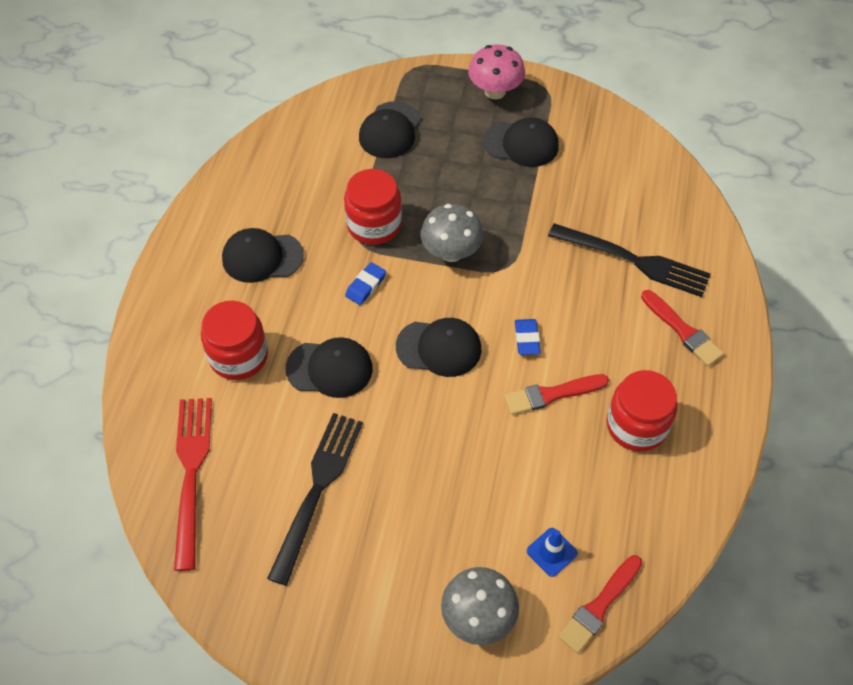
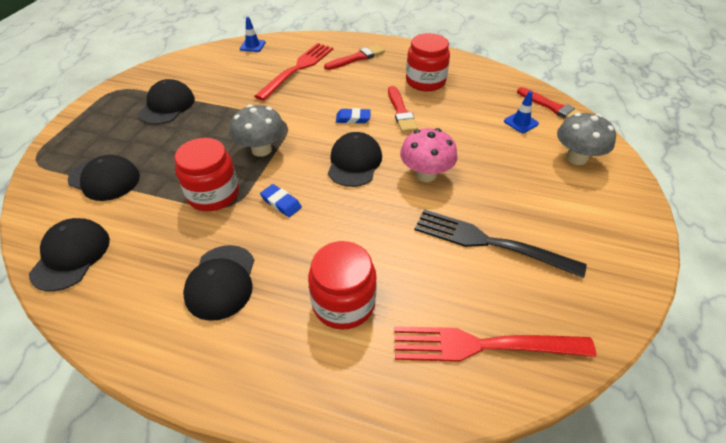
camera: 85 degrees left, 10 degrees down
black cap [285,337,373,398] -> black cap moved to [29,218,110,291]
pink mushroom [468,44,525,99] -> pink mushroom moved to [400,128,458,182]
black fork [548,223,711,297] -> red fork [254,43,333,101]
none -> blue traffic cone [240,17,266,52]

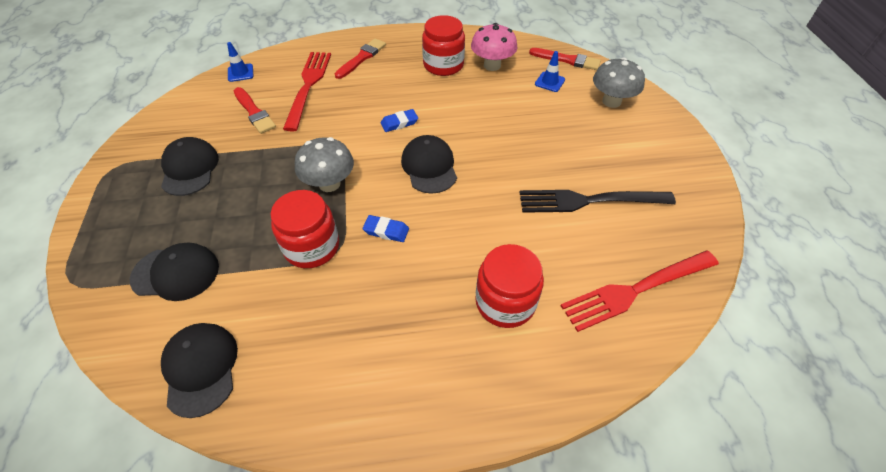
camera: 25 degrees left, 5 degrees up
black cap [183,245,254,321] -> none
red brush [388,86,418,133] -> red brush moved to [234,87,276,134]
pink mushroom [400,128,458,182] -> pink mushroom moved to [471,23,517,71]

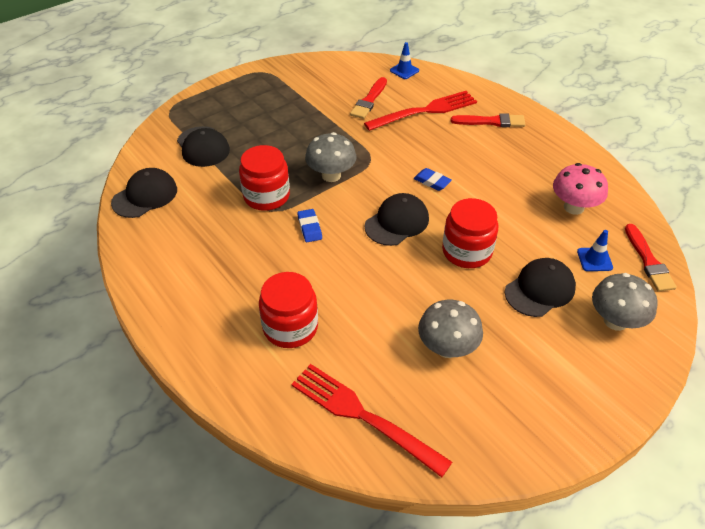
camera: 60 degrees right, 5 degrees down
black cap [161,137,219,196] -> black cap moved to [505,258,576,317]
red jar [422,15,465,76] -> red jar moved to [442,198,498,268]
black fork [519,190,676,213] -> grey mushroom [418,300,483,358]

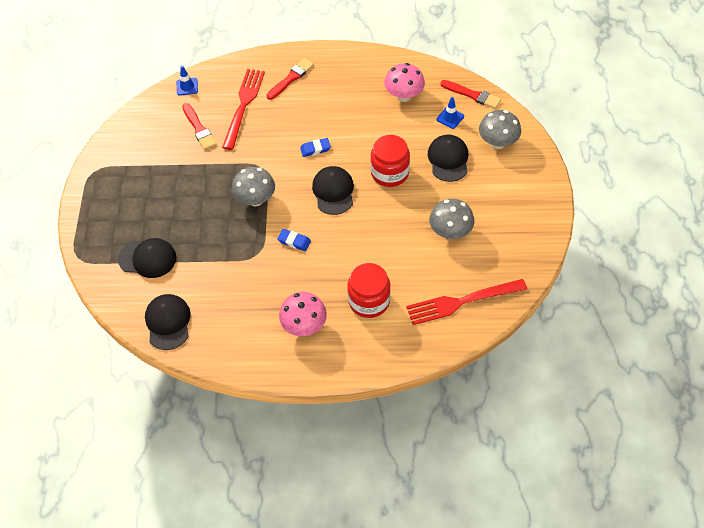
camera: 50 degrees left, 10 degrees up
red jar [239,145,290,211] -> none
none -> pink mushroom [279,292,327,336]

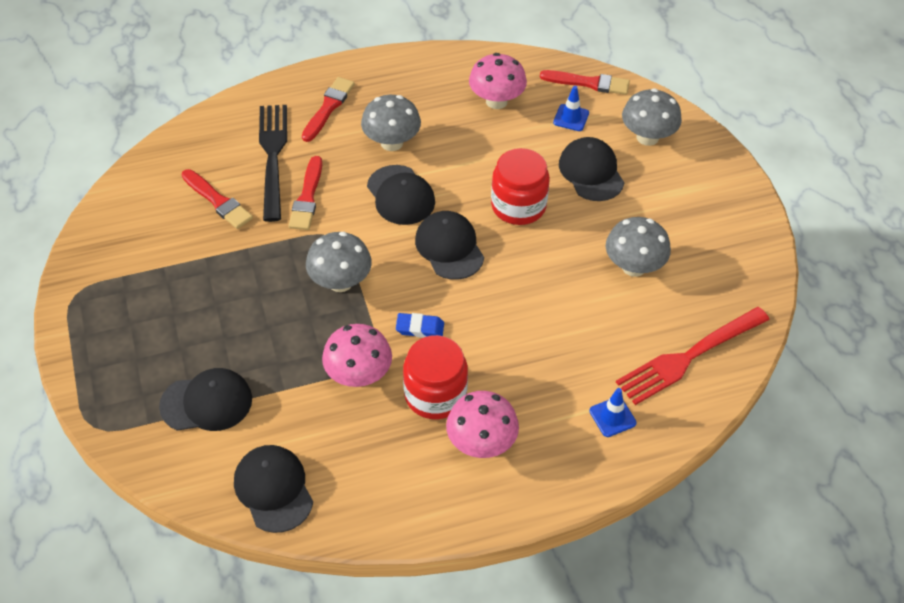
camera: 20 degrees left, 5 degrees down
blue traffic cone [177,66,198,96] -> blue traffic cone moved to [589,388,637,437]
red fork [222,69,265,150] -> black fork [259,105,287,222]
blue eraser [300,138,331,157] -> black cap [367,165,435,225]
red jar [347,263,391,318] -> red jar moved to [403,335,468,419]
none -> red brush [288,156,322,230]
none -> pink mushroom [322,324,392,387]
none -> grey mushroom [361,95,421,151]

